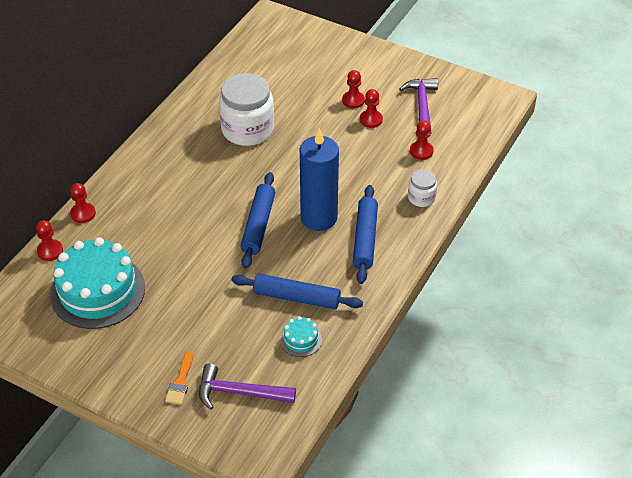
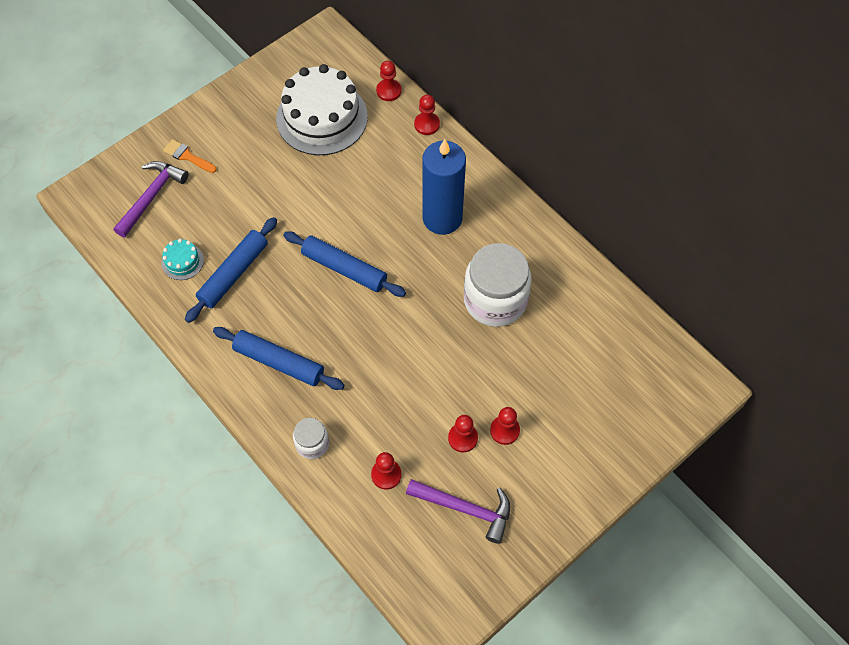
camera: 110 degrees right, 15 degrees up
turquoise cake [50,237,145,329] -> white cake [276,64,368,155]
blue candle [300,128,339,231] -> blue candle moved to [422,139,466,235]

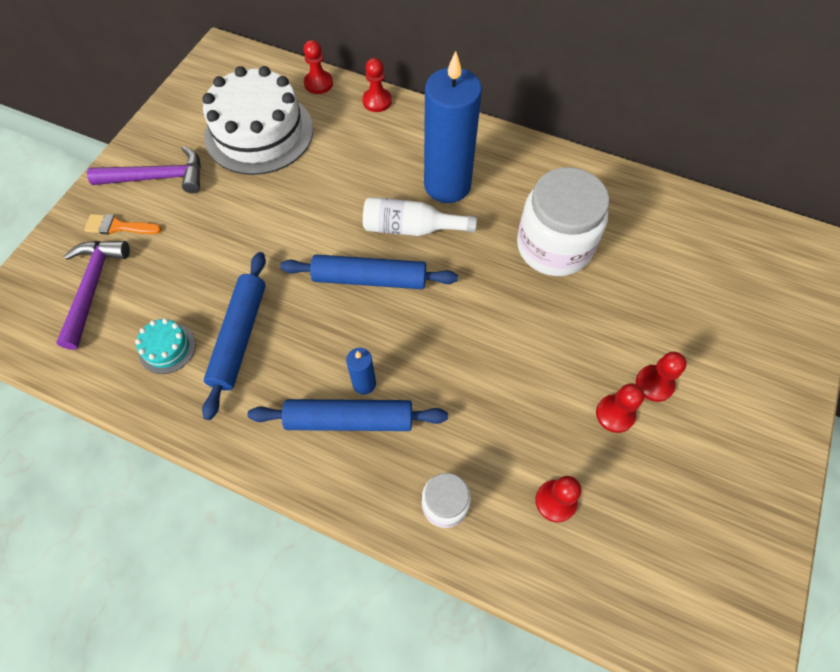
camera: 25 degrees left, 0 degrees up
purple hammer [406,479,510,544] -> purple hammer moved to [87,146,201,193]
none -> blue candle [346,348,376,395]
none -> white bottle [363,197,477,236]

